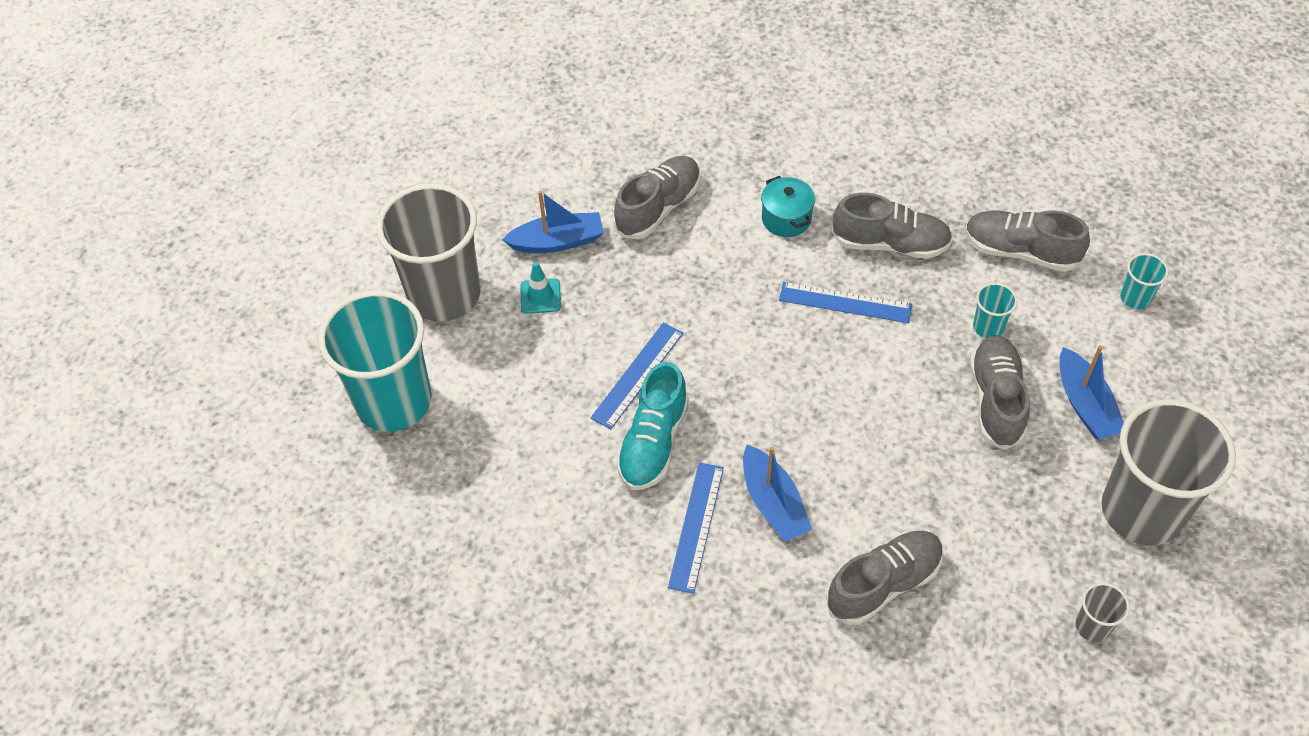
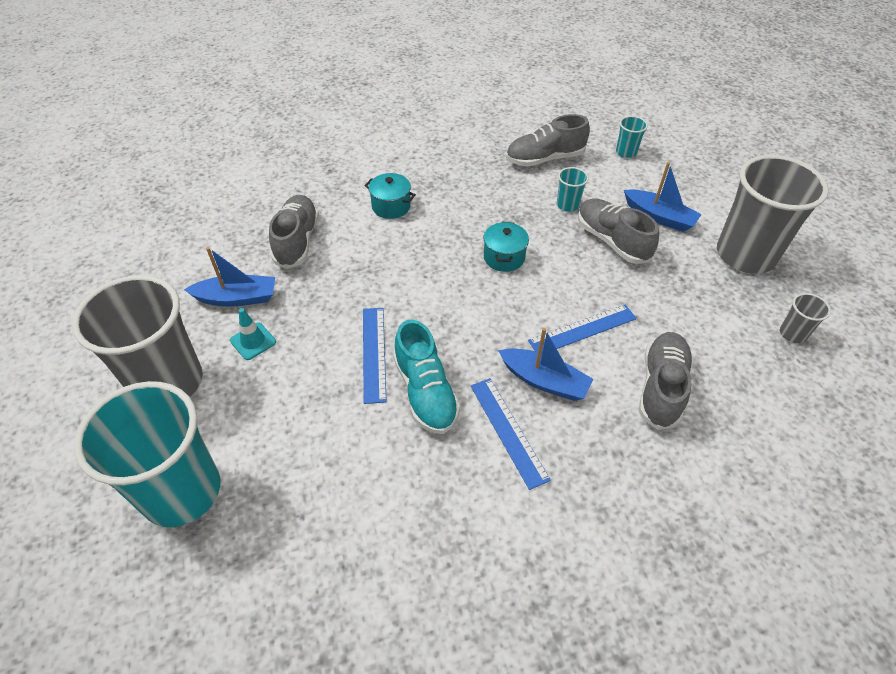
camera: 40 degrees left, 5 degrees down
blue boat [502,191,604,253] -> blue boat turned 45 degrees clockwise [184,247,275,307]
blue ruler [779,282,912,323] -> blue ruler moved to [528,305,637,353]
grey shoe [832,193,953,259] -> none
none -> turquoise pot [484,221,529,272]

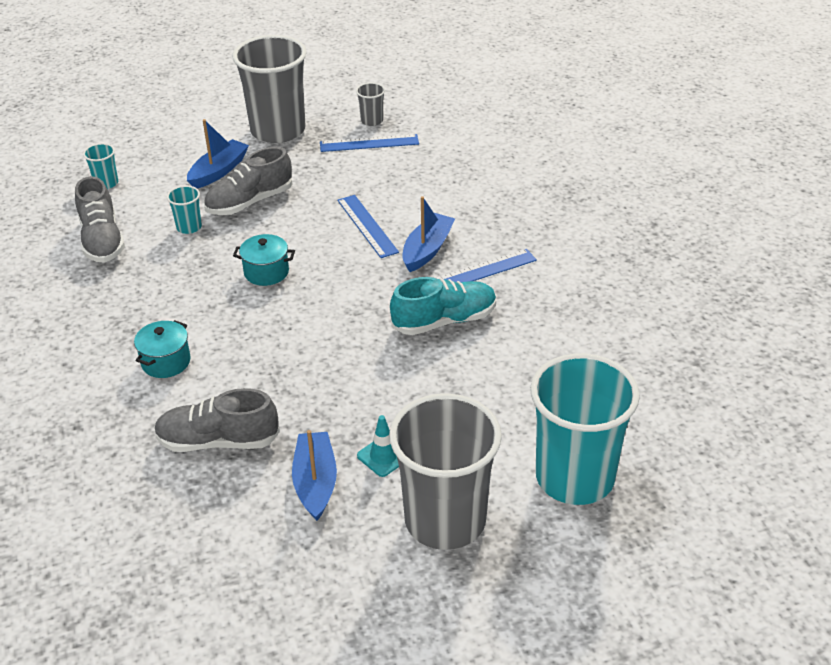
camera: 90 degrees left, 10 degrees down
blue ruler [363,308,387,404] -> blue ruler moved to [320,134,419,152]
grey shoe [639,332,693,430] -> none

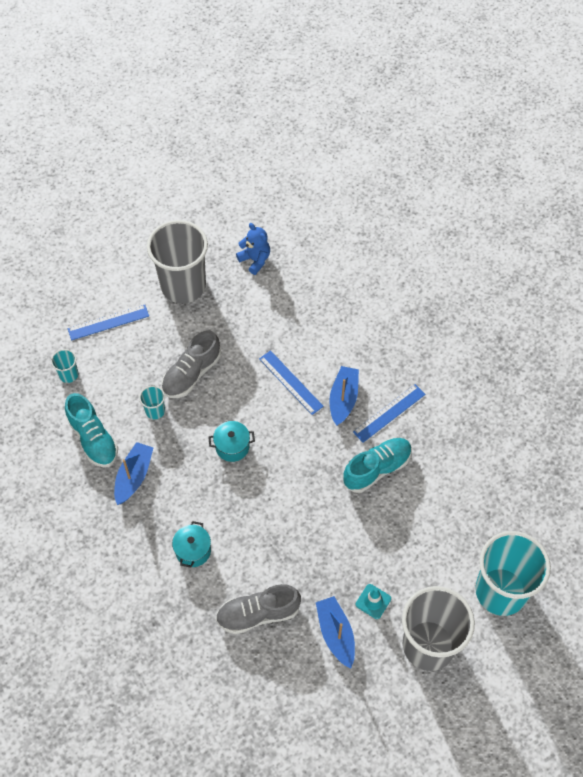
camera: 15 degrees left, 20 degrees up
grey shoe [75,176,125,262] -> turquoise shoe [65,393,118,467]
blue boat [187,119,249,188] -> blue boat moved to [114,442,153,505]
blue ruler [320,134,419,152] -> blue ruler moved to [68,305,149,340]
grey cup [356,83,385,126] -> blue teddy bear [236,223,270,275]

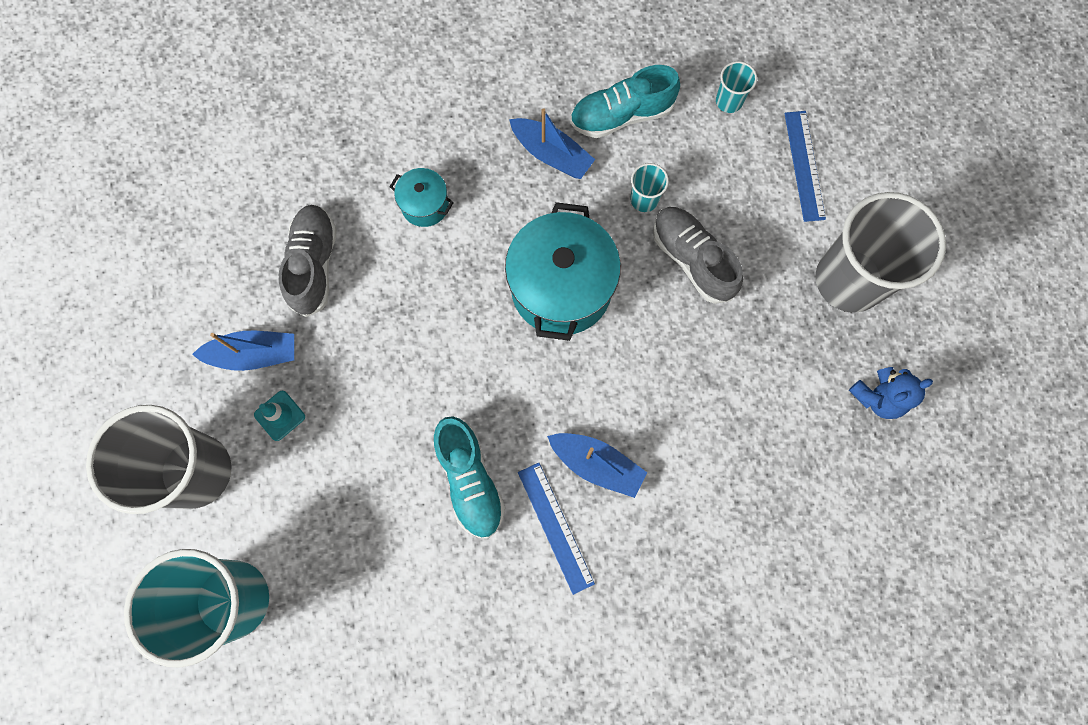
camera: 105 degrees right, 15 degrees up
turquoise pot [208,421,255,462] -> turquoise pot [505,202,621,341], size x2.05
blue ruler [259,350,324,415] -> none

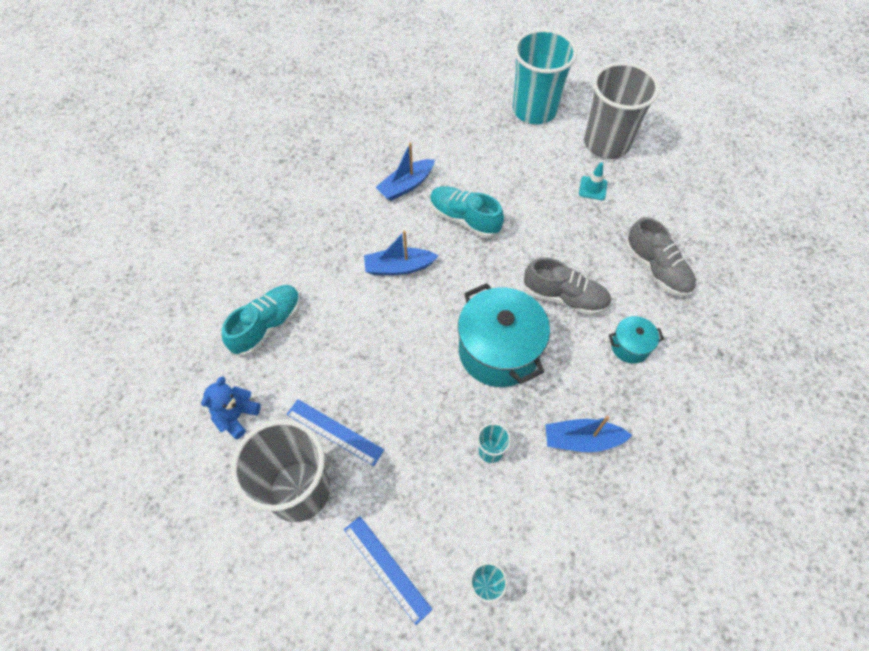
camera: 145 degrees right, 15 degrees down
blue boat [192,331,294,371] -> blue boat moved to [376,142,435,201]
blue ruler [518,463,595,595] -> blue ruler moved to [287,399,384,466]
turquoise shoe [570,65,680,138] -> turquoise shoe moved to [222,285,300,357]
grey shoe [653,207,743,304] -> grey shoe moved to [523,258,611,315]

